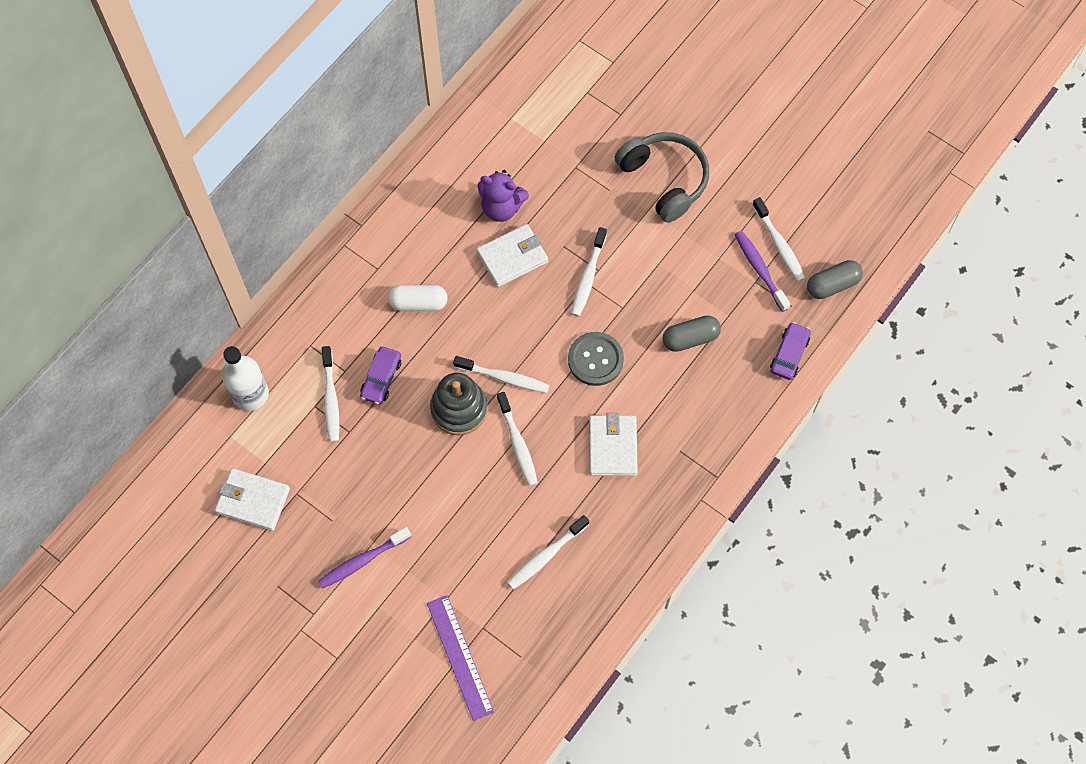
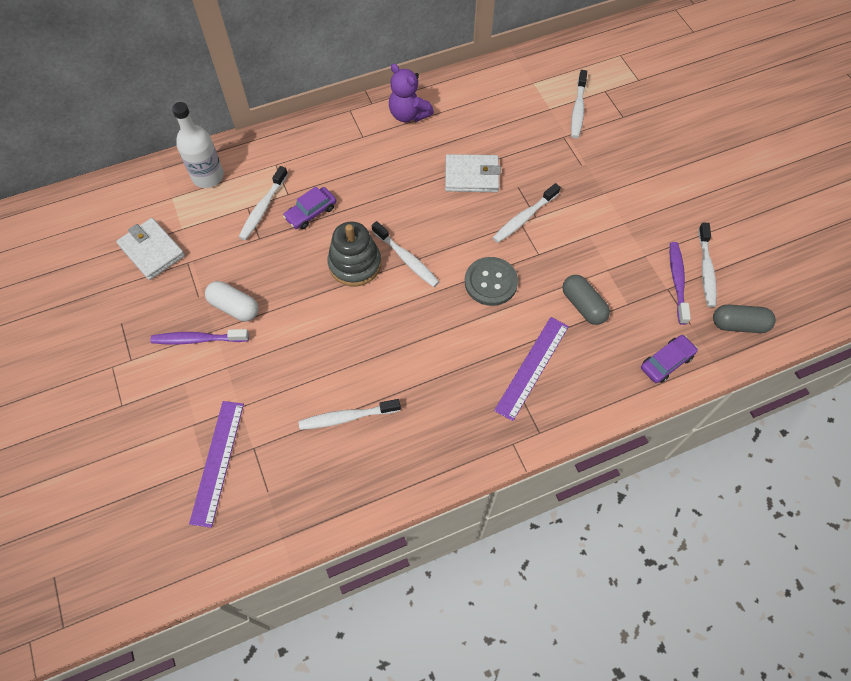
camera: 30 degrees right, 5 degrees down
white capsule [388,285,447,311] -> white capsule moved to [205,281,259,321]
purple teddy bear [478,170,529,222] -> purple teddy bear moved to [389,63,434,122]
white toothbrush [497,392,538,486] -> white toothbrush moved to [571,70,587,138]
white wallet [589,413,638,476] -> none
grey headphones [614,132,709,223] -> none
grey capsule [663,315,721,352] -> grey capsule turned 45 degrees clockwise [562,275,610,325]
none -> purple ruler [494,317,569,421]

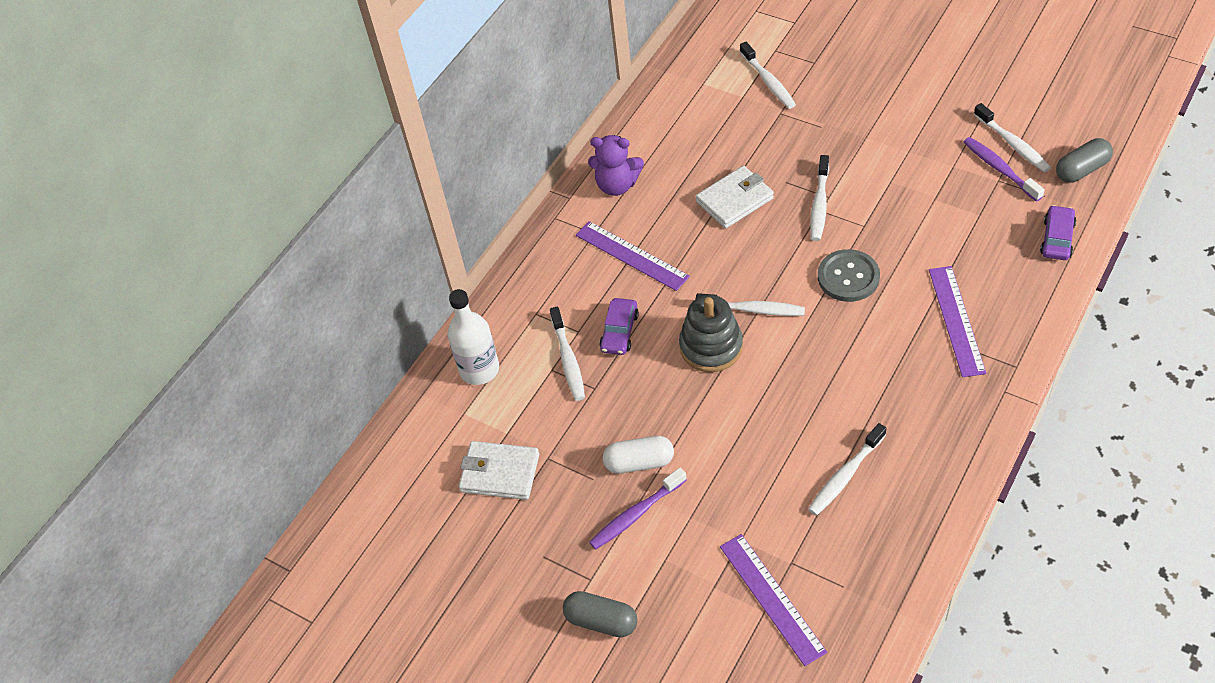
camera: 30 degrees left, 10 degrees down
grey capsule [562,275,610,325] -> grey capsule moved to [563,591,637,637]
none -> purple ruler [576,221,690,291]

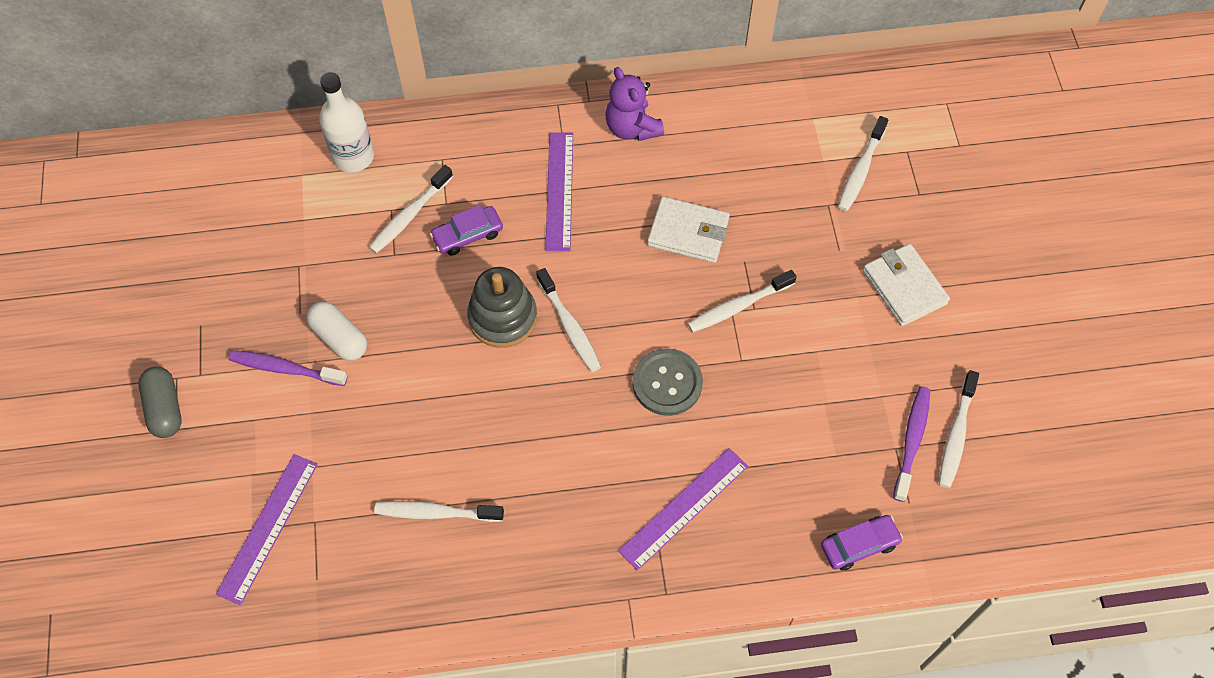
camera: 45 degrees right, 10 degrees up
white wallet [459,441,539,500] -> white wallet moved to [863,244,950,326]
grey capsule [1056,138,1113,183] -> none

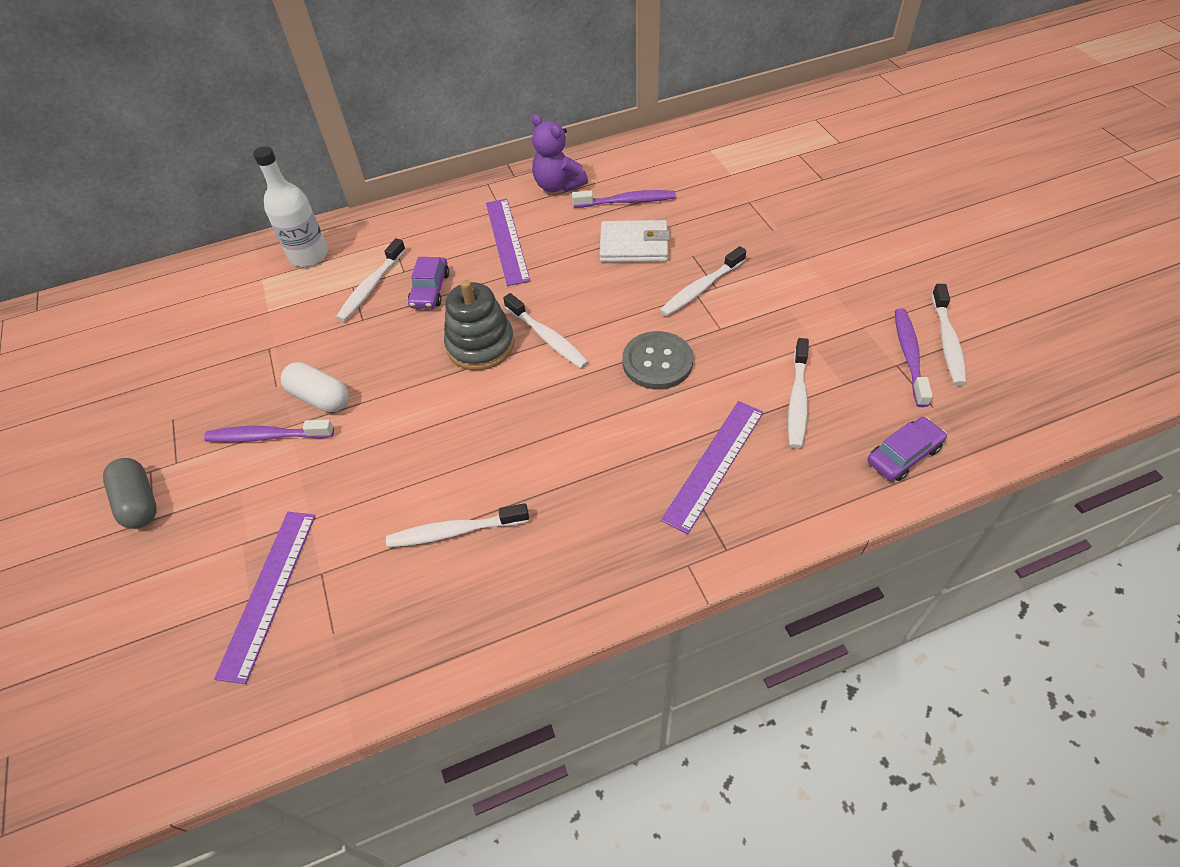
camera: 10 degrees left, 10 degrees down
purple car [430,205,503,256] -> purple car turned 45 degrees counterclockwise [408,257,449,309]
white toothbrush [838,116,888,212] -> white toothbrush moved to [788,338,809,449]
white wallet [863,244,950,326] -> none
none -> purple toothbrush [572,190,676,208]

